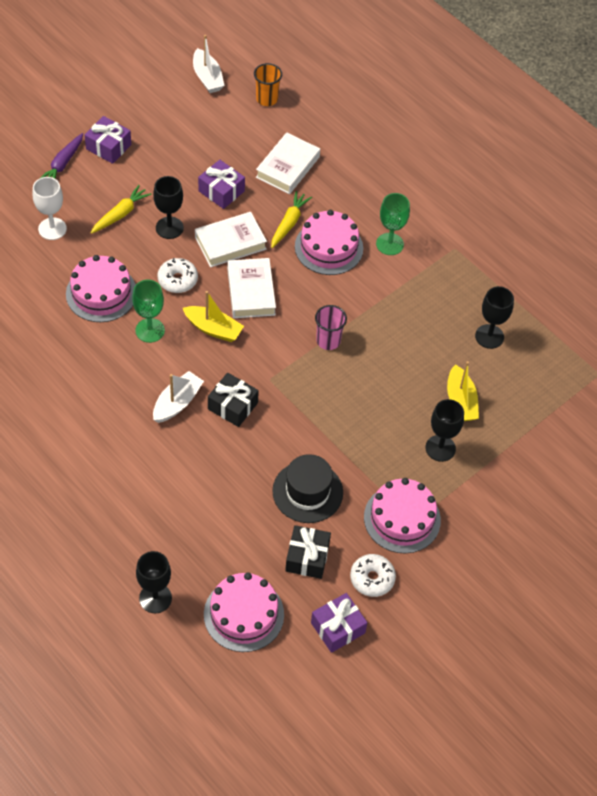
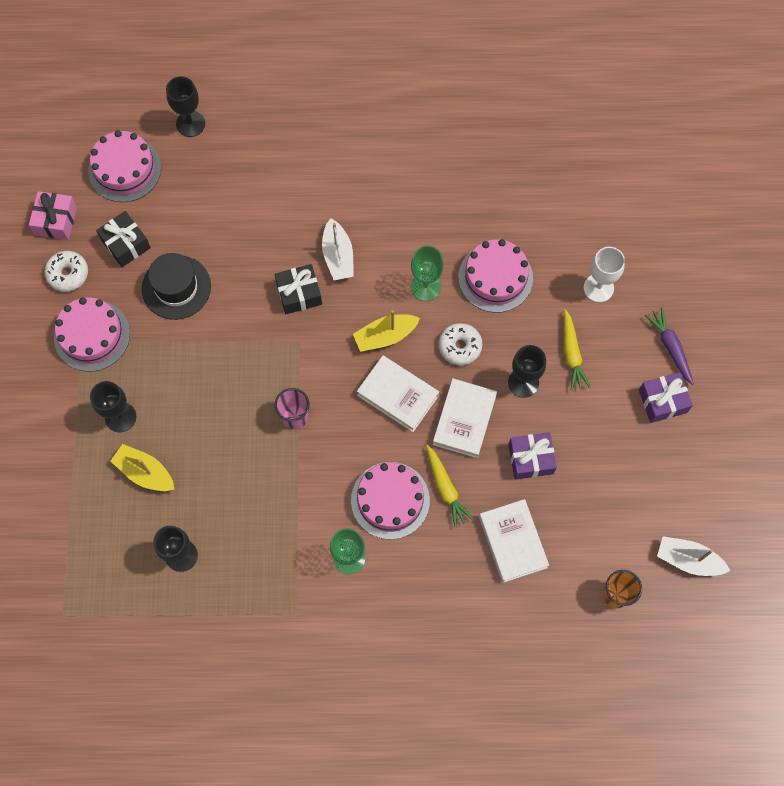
camera: 135 degrees right, 15 degrees up
purple gift [311,593,367,653] -> pink gift [29,191,77,240]

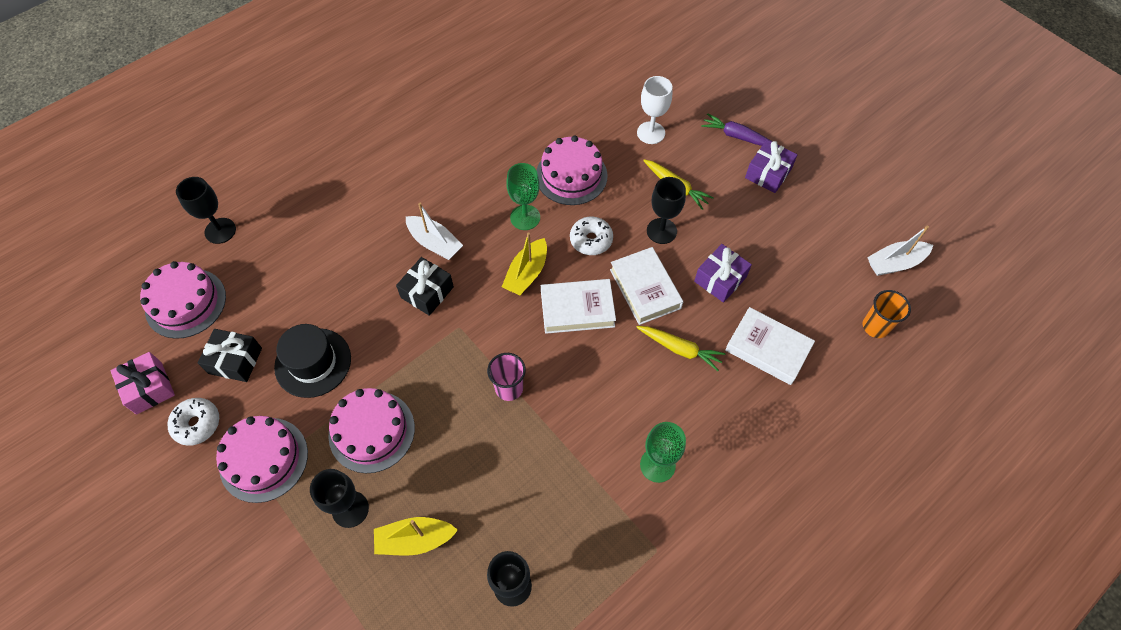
camera: 40 degrees left, 10 degrees down
pink cake [351,462,430,539] -> pink cake moved to [328,388,415,473]

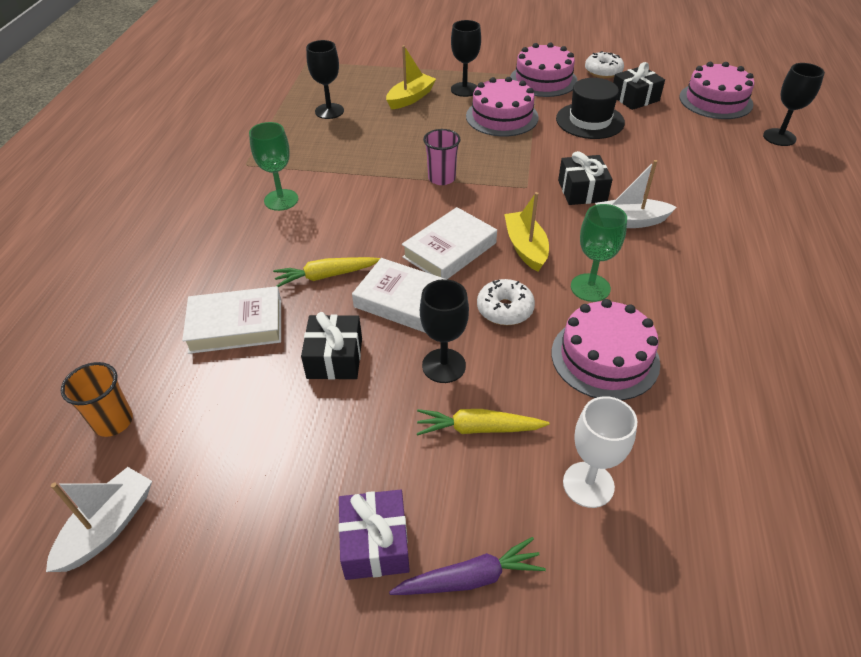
camera: 140 degrees right, 15 degrees down
pink gift [111,352,175,414] -> none
purple gift [694,244,752,303] -> black gift [301,312,362,380]

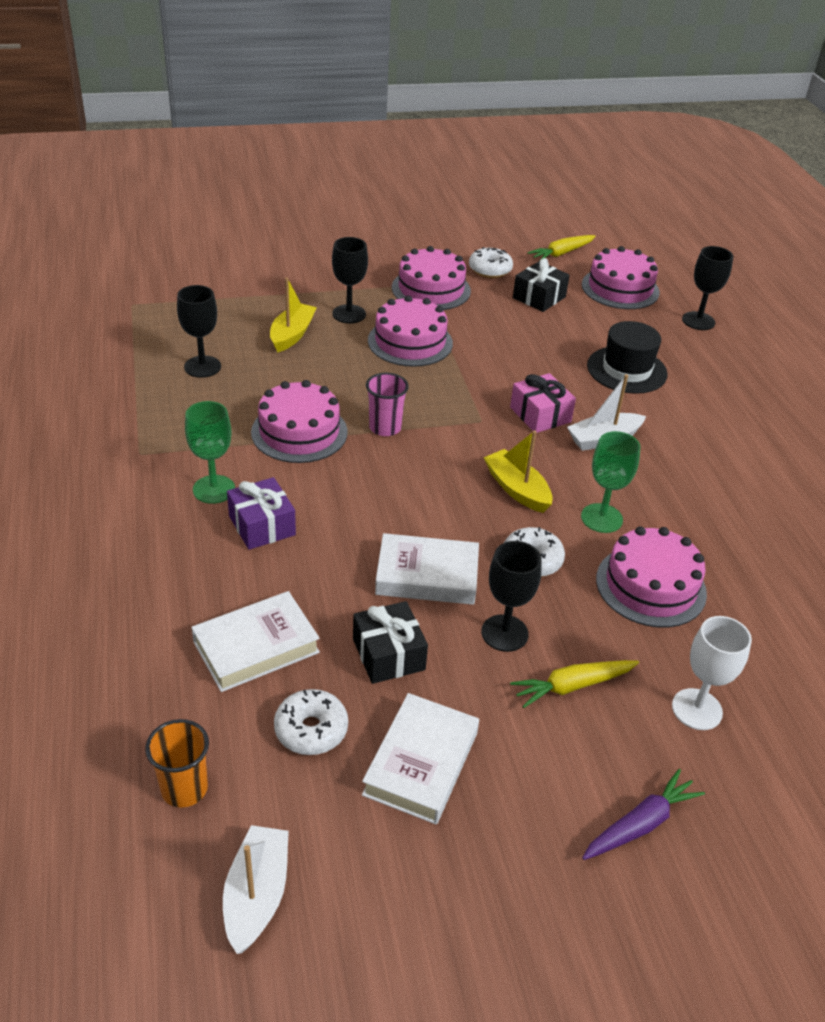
camera: 25 degrees left, 5 degrees down
yellow carrot [273,257,380,287] -> yellow carrot moved to [528,235,596,260]
purple gift [338,489,410,580] -> purple gift moved to [227,477,296,550]
white book [402,207,497,279] -> white book moved to [362,693,479,824]
black hat [556,78,625,139] -> black hat moved to [587,321,668,394]
black gift [558,151,613,205] -> pink gift [510,373,576,433]
none -> pink cake [251,380,348,463]
none -> white donut [274,689,348,755]

